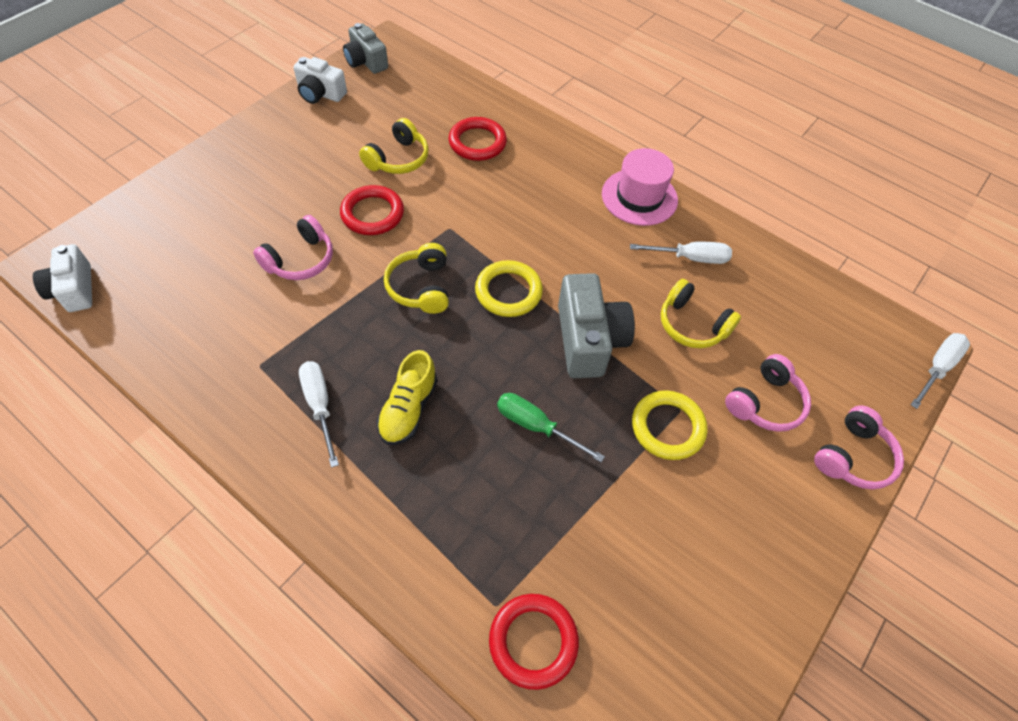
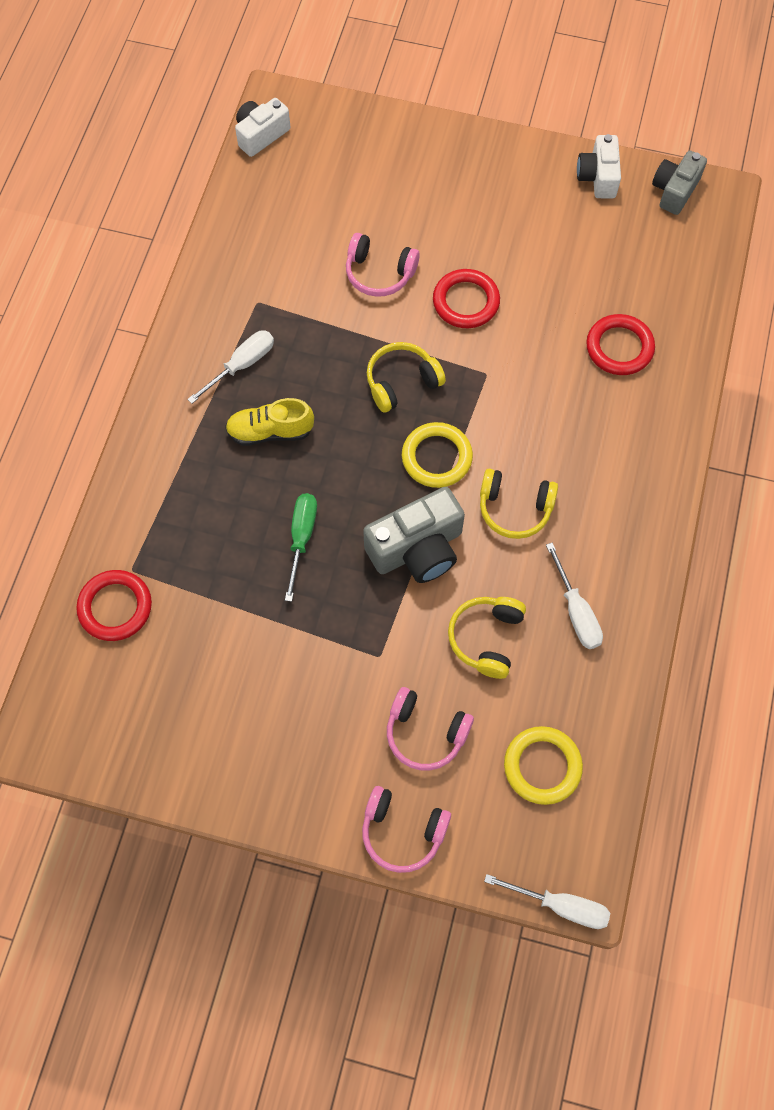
camera: 70 degrees right, 10 degrees up
yellow headphones [359,118,429,174] -> yellow headphones moved to [480,468,558,539]
pink hat [602,148,678,226] -> none
yellow ring [632,390,707,460] -> yellow ring moved to [504,726,583,805]

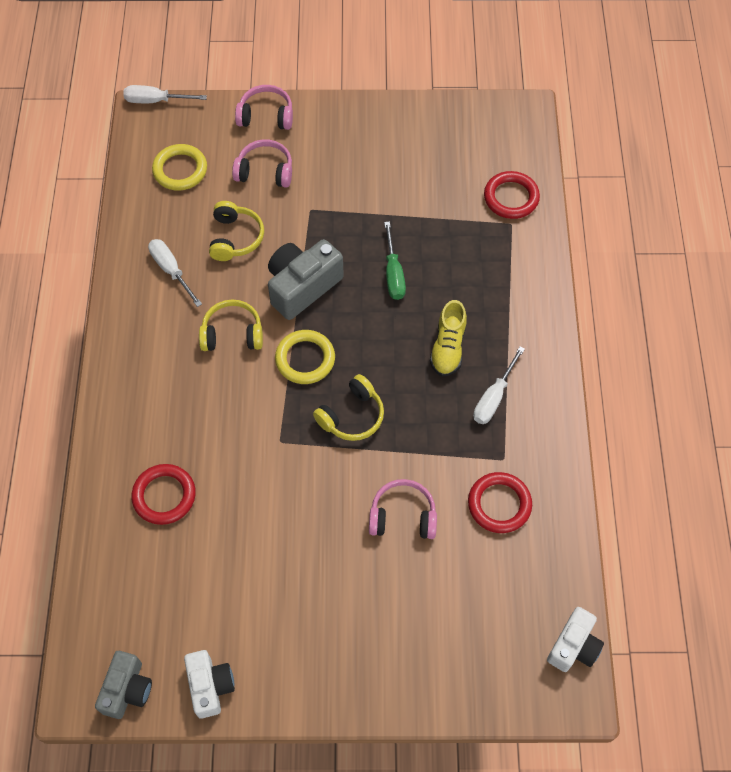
camera: 165 degrees right, 5 degrees down
yellow shoe [225,398,314,446] -> yellow shoe turned 120 degrees clockwise [430,300,467,377]
red ring [433,269,500,328] -> red ring moved to [468,472,532,533]

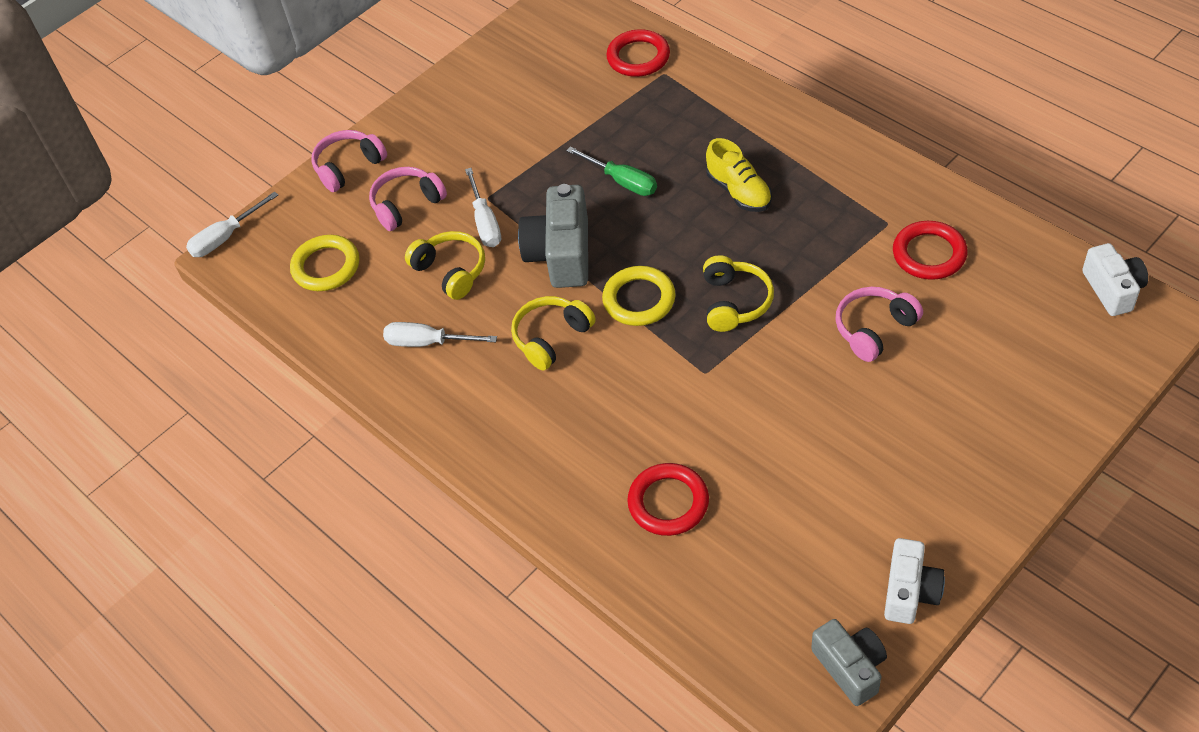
camera: 40 degrees left, 10 degrees down
white camera [184,650,235,719] -> white camera turned 75 degrees clockwise [884,538,945,624]
white screwdriver [473,347,525,424] -> white screwdriver moved to [465,168,501,247]

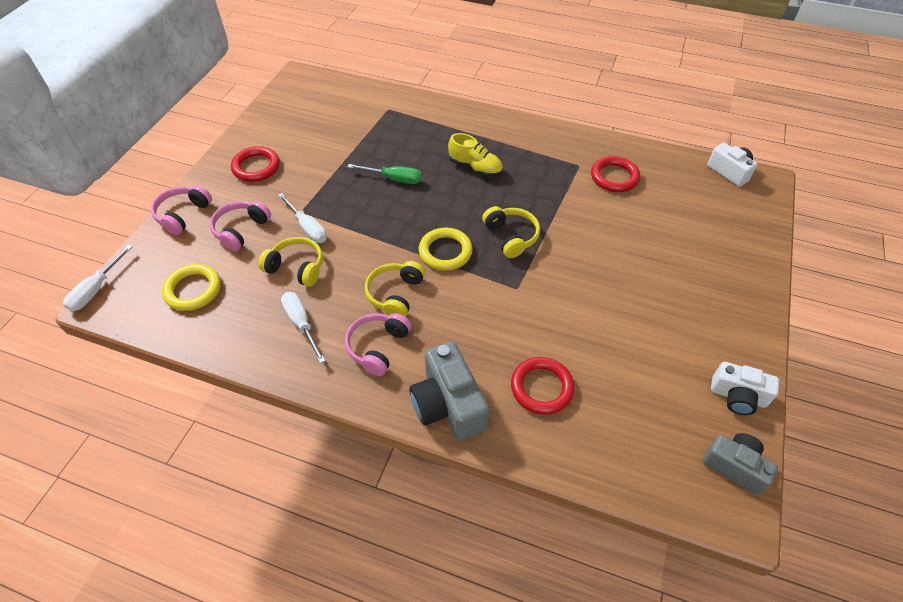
camera: 30 degrees left, 0 degrees up
white screwdriver [383,322,497,347] -> white screwdriver turned 75 degrees clockwise [281,292,326,363]
grey camera [518,184,588,288] -> grey camera moved to [409,341,489,441]
red ring [606,29,670,77] -> red ring moved to [231,146,280,182]
pink headphones [835,287,923,362] -> pink headphones moved to [345,313,411,376]
white camera [884,538,945,624] -> white camera turned 120 degrees clockwise [711,362,779,415]

